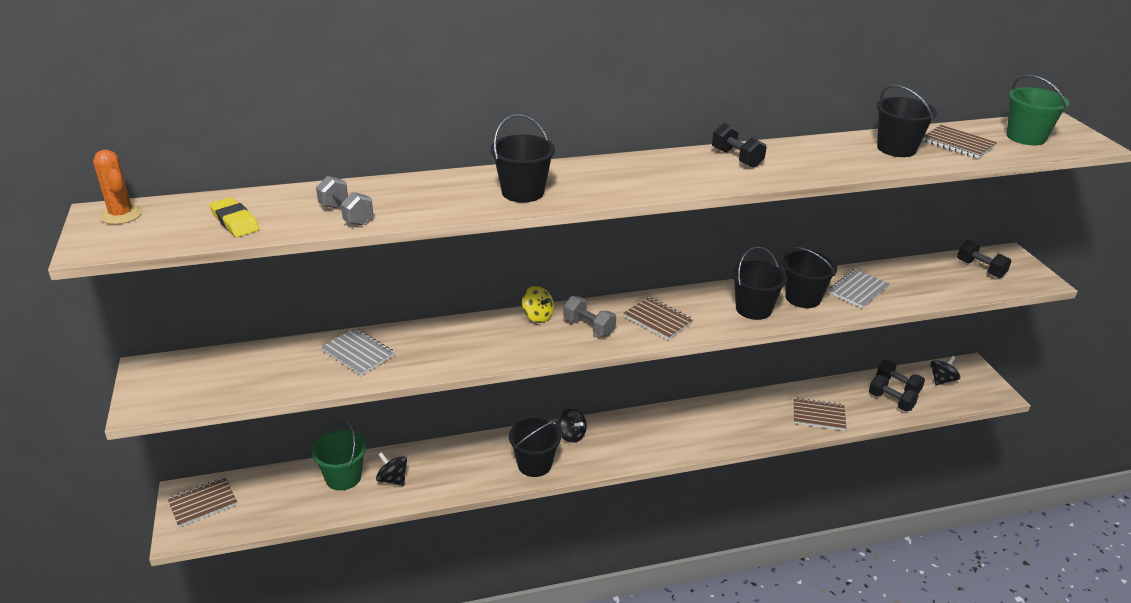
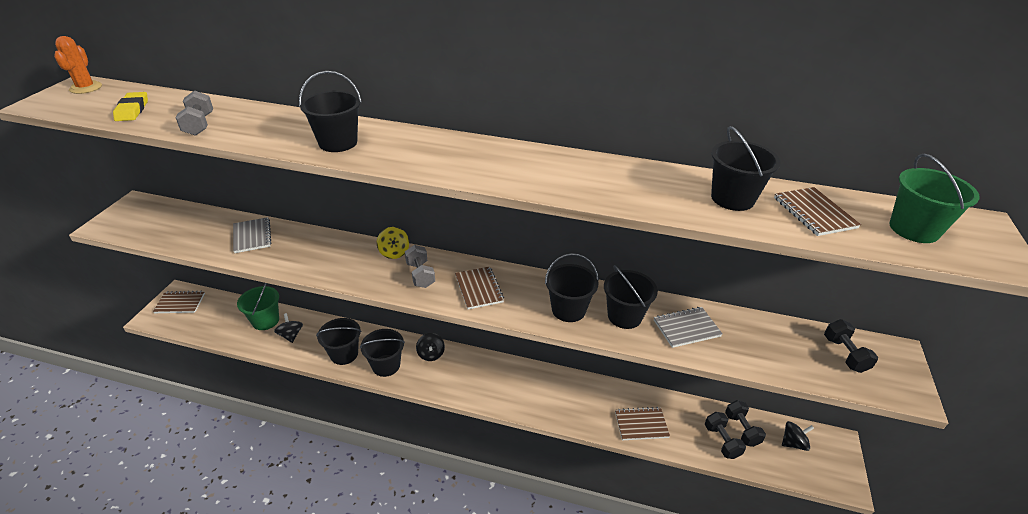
camera: 30 degrees right, 5 degrees up
black dumbbell [712,123,767,168] -> none
brown notebook [794,398,846,431] -> brown notebook turned 45 degrees counterclockwise [615,407,670,440]
none -> black bucket [316,318,361,365]

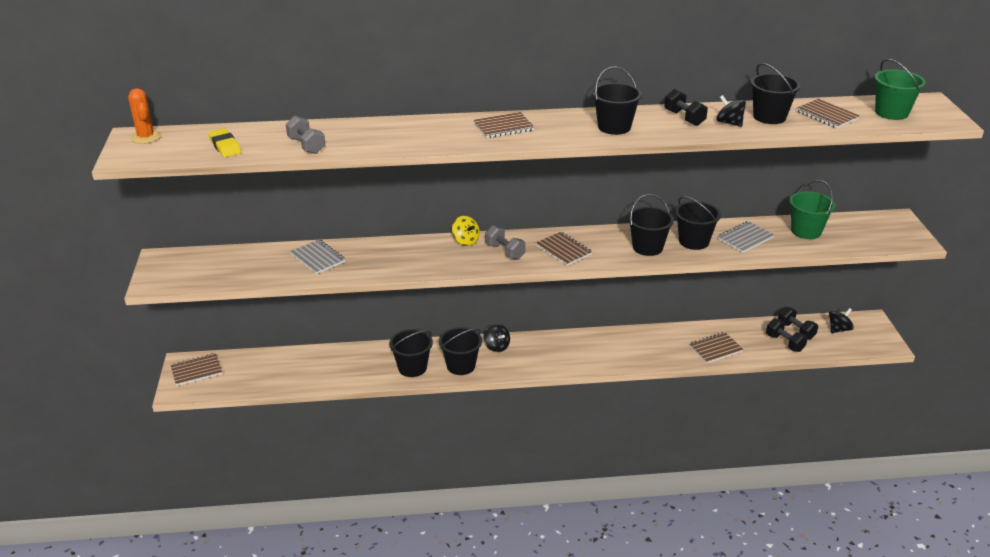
camera: 20 degrees left, 5 degrees down
green bucket [237,283,279,330] -> green bucket moved to [789,180,835,239]
black spinning top [274,313,303,343] -> black spinning top moved to [716,95,746,127]
black bucket [299,71,362,152] -> black bucket moved to [592,66,642,135]
black dumbbell [824,319,878,373] -> black dumbbell moved to [664,89,708,126]
none -> brown notebook [473,112,534,138]

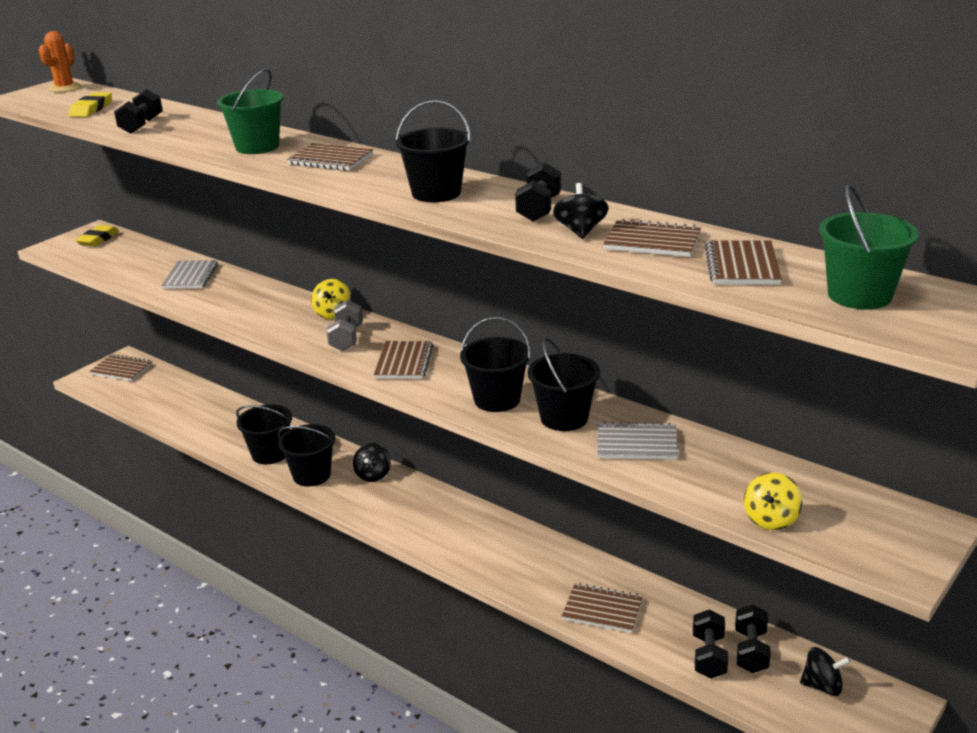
camera: 45 degrees right, 5 degrees down
grey dumbbell [286,116,325,154] -> black dumbbell [114,89,163,134]
black bucket [750,63,801,124] -> brown notebook [603,219,701,257]
green bucket [789,180,835,239] -> green bucket moved to [217,68,284,154]
none -> yellow eraser [75,225,119,247]
none -> yellow spinning top [744,472,802,530]

